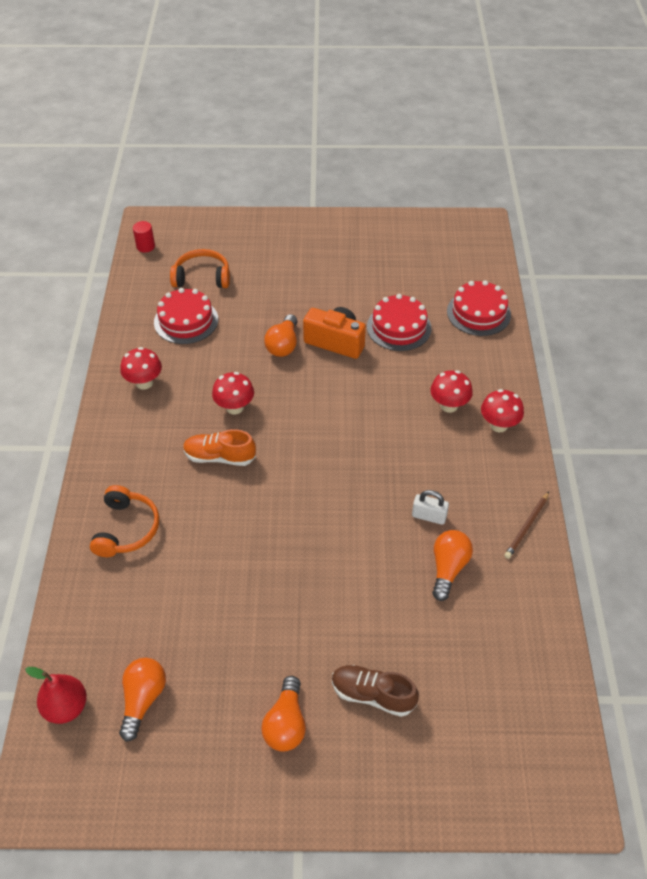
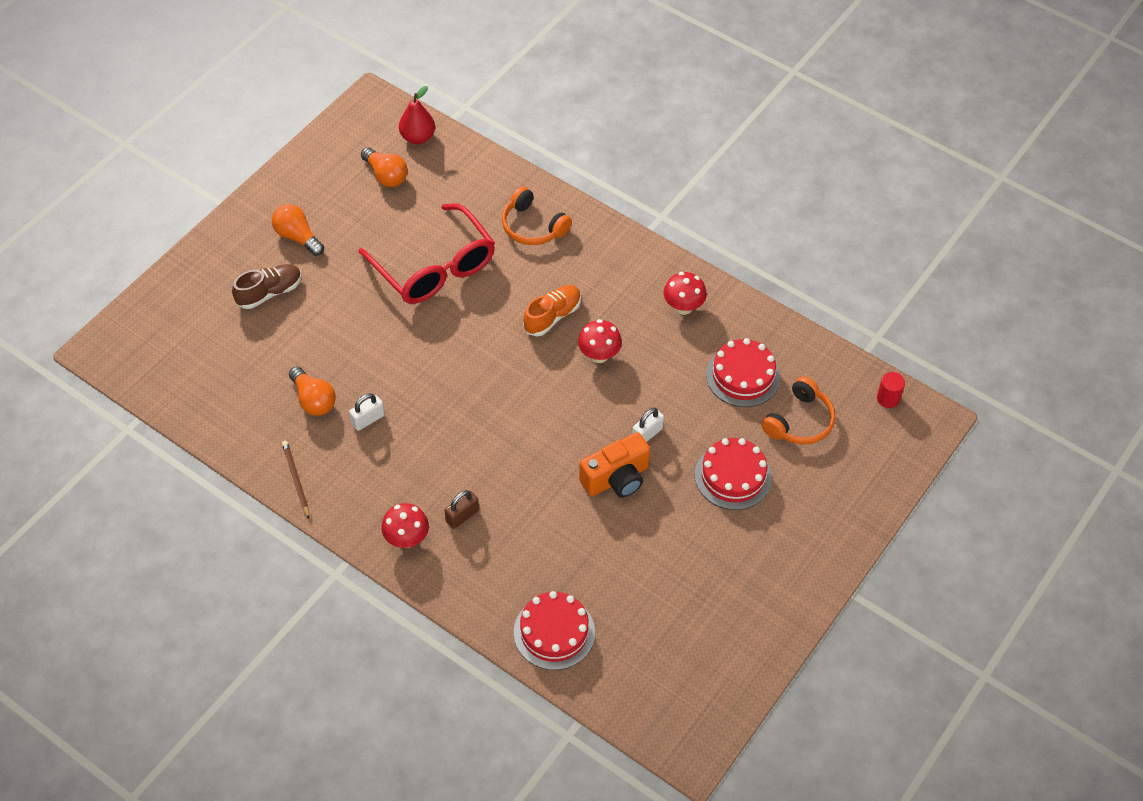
camera: 125 degrees right, 5 degrees up
orange light bulb [264,314,297,357] -> white padlock [632,408,664,442]
red cake [367,294,432,351] -> red cake moved to [695,438,772,510]
red mushroom [431,370,473,413] -> brown padlock [445,490,479,529]
none -> red glasses [358,203,495,304]

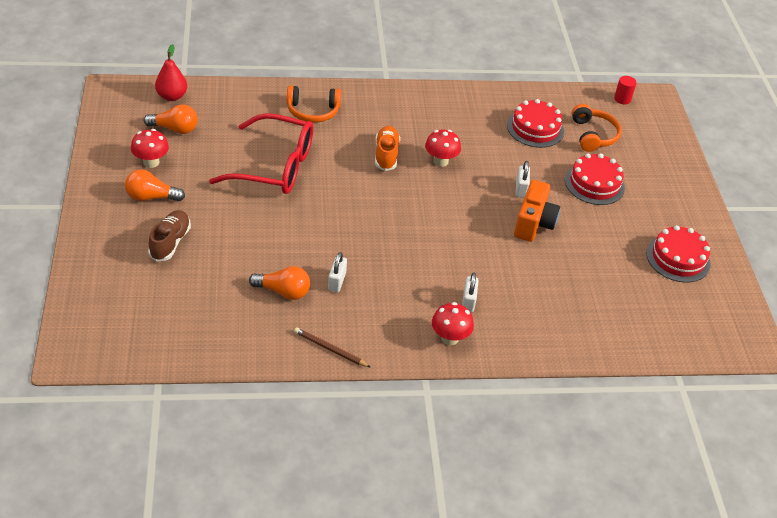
camera: 45 degrees left, 10 degrees down
brown padlock [445,490,479,529] -> white padlock [462,273,479,313]
red cake [514,591,595,670] -> red cake moved to [646,225,711,283]
red mushroom [663,272,707,315] -> red mushroom moved to [131,129,169,168]

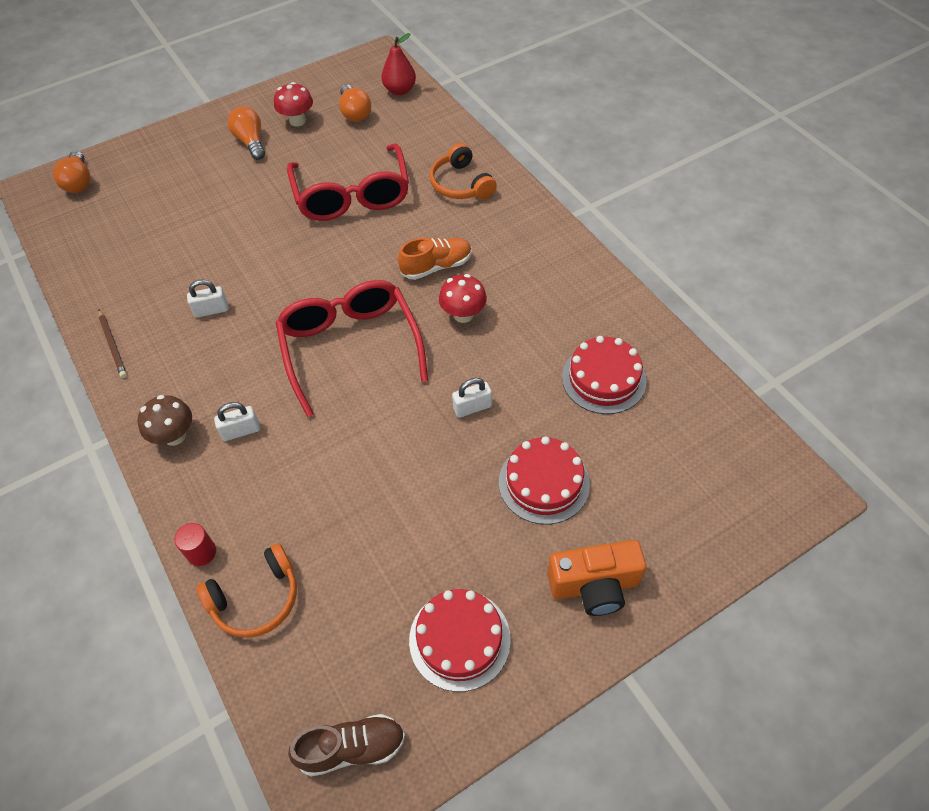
camera: 70 degrees right, 10 degrees up
brown shoe [148,210,191,262] -> brown shoe moved to [288,714,405,777]
orange light bulb [249,266,310,300] -> orange light bulb moved to [53,151,91,193]
brown pencil [294,327,371,368] -> brown pencil turned 150 degrees clockwise [98,309,127,378]
red mushroom [432,302,474,345] -> brown mushroom [137,395,192,446]
orange camera [514,180,560,242] -> orange camera moved to [547,540,646,616]
orange headphones [572,104,622,152] -> orange headphones moved to [196,543,297,638]
red cylinder [614,76,637,104] -> red cylinder moved to [174,523,216,566]
none -> red glasses [276,280,428,417]

